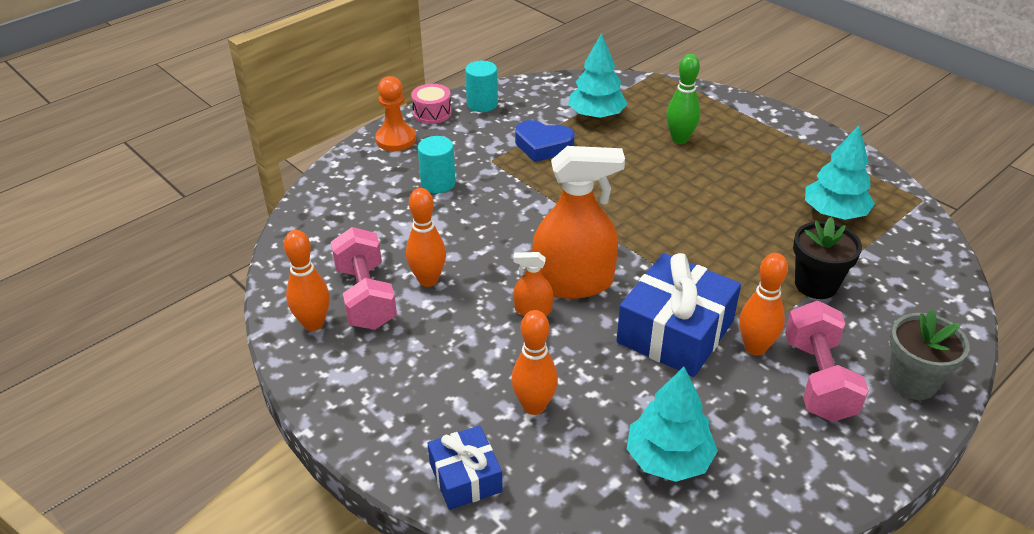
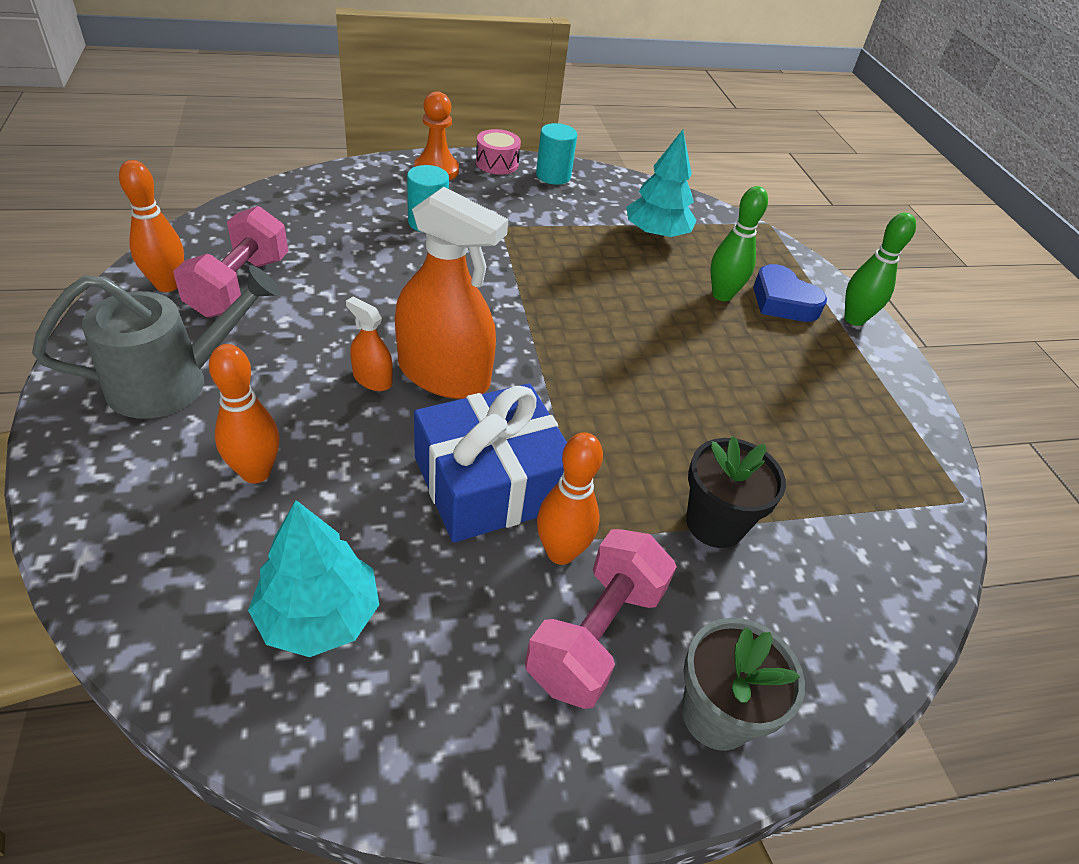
camera: 25 degrees right, 5 degrees up
orange bowling pin [406,188,446,287] -> none
blue gift [427,426,503,510] -> none
blue heart [515,120,575,162] -> blue heart moved to [754,264,827,322]
turquoise tree [805,125,875,220] -> none
none -> grey watering can [32,265,280,419]
none -> green bowling pin [844,213,916,326]

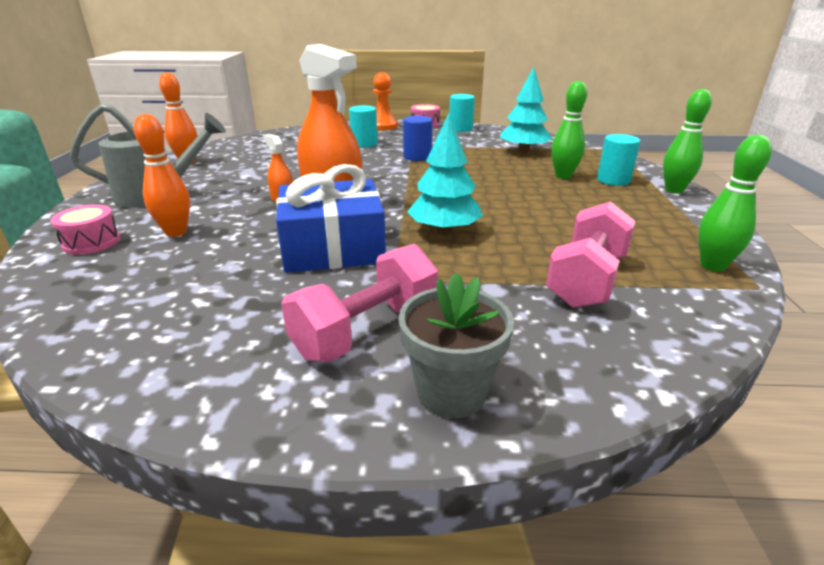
camera: 20 degrees right, 15 degrees down
pink dumbbell [173,206,289,318] -> pink dumbbell moved to [546,201,636,308]
turquoise tree [248,500,379,657] -> turquoise tree moved to [407,113,483,234]
orange bowling pin [537,432,603,565] -> none
black flower pot [686,436,786,548] -> none
blue heart [754,264,827,322] -> turquoise cylinder [597,134,640,186]
none -> pink drum [51,204,120,255]
none -> blue cylinder [403,115,432,161]
none -> green bowling pin [698,135,772,272]

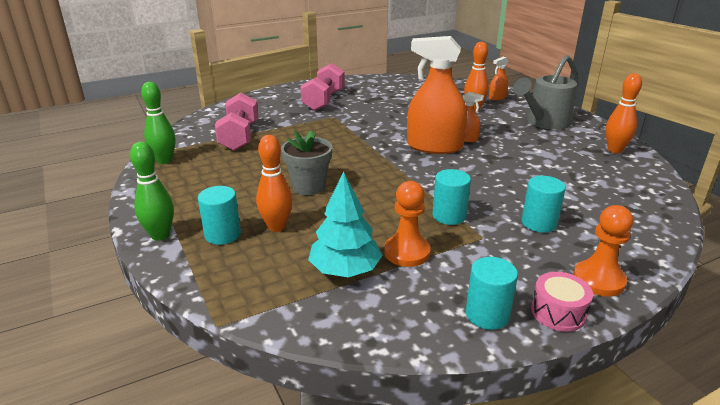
camera: 150 degrees right, 0 degrees up
pink drum [51,204,120,255] -> orange spray bottle [489,57,509,100]
blue gift [276,164,386,273] -> none
grey flower pot [398,272,514,418] -> grey flower pot moved to [281,131,332,195]
blue cylinder [403,115,432,161] -> turquoise cylinder [432,169,471,225]
turquoise tree [407,113,483,234] -> none
green bowling pin [551,81,587,179] -> orange bowling pin [256,135,293,232]
none -> orange pawn [384,181,431,267]

